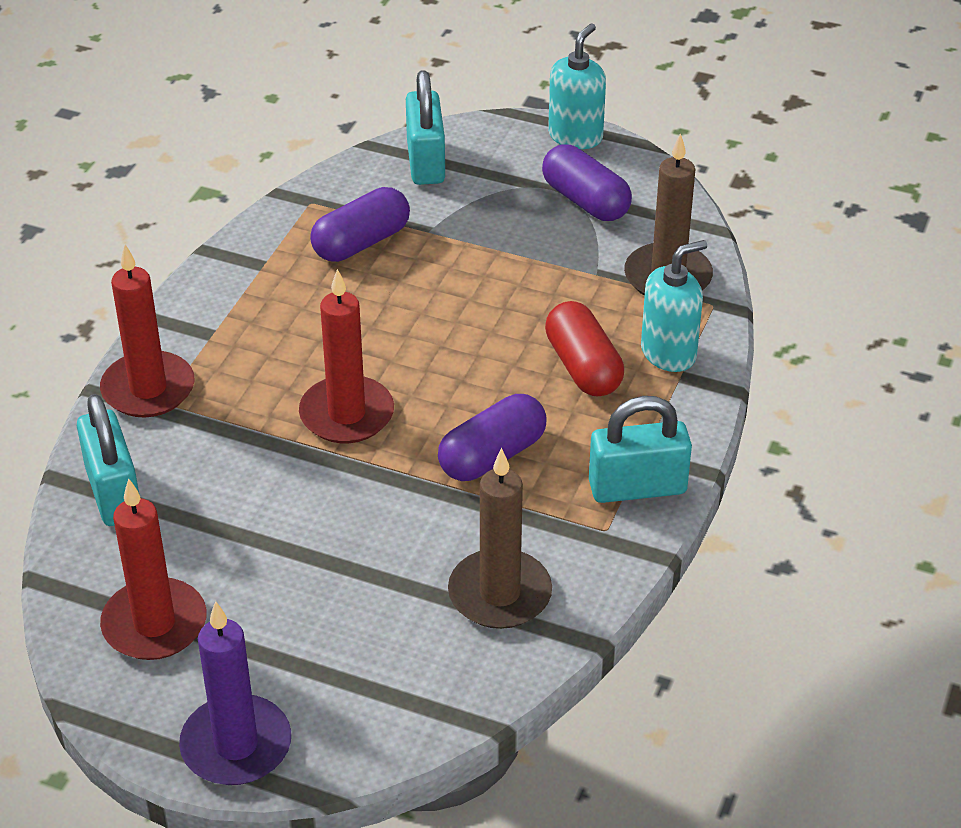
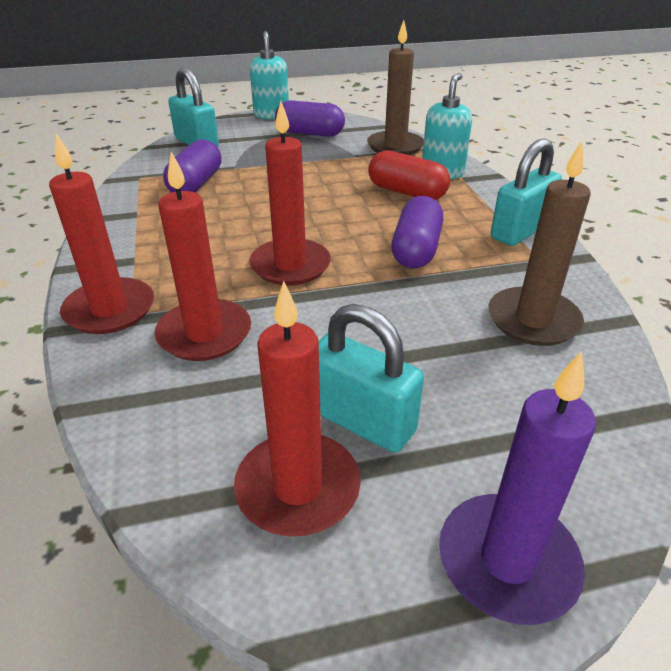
camera: 35 degrees left, 5 degrees down
turquoise padlock [77,394,139,526] -> turquoise padlock moved to [318,304,424,453]
none -> red candle [155,152,251,361]

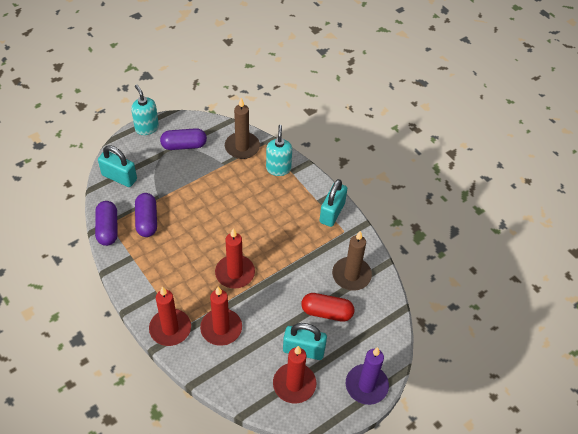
camera: 25 degrees left, 15 degrees up
red capsule [368,150,450,200] -> red capsule moved to [301,293,354,322]
purple capsule [391,196,443,268] -> purple capsule moved to [95,201,118,246]

